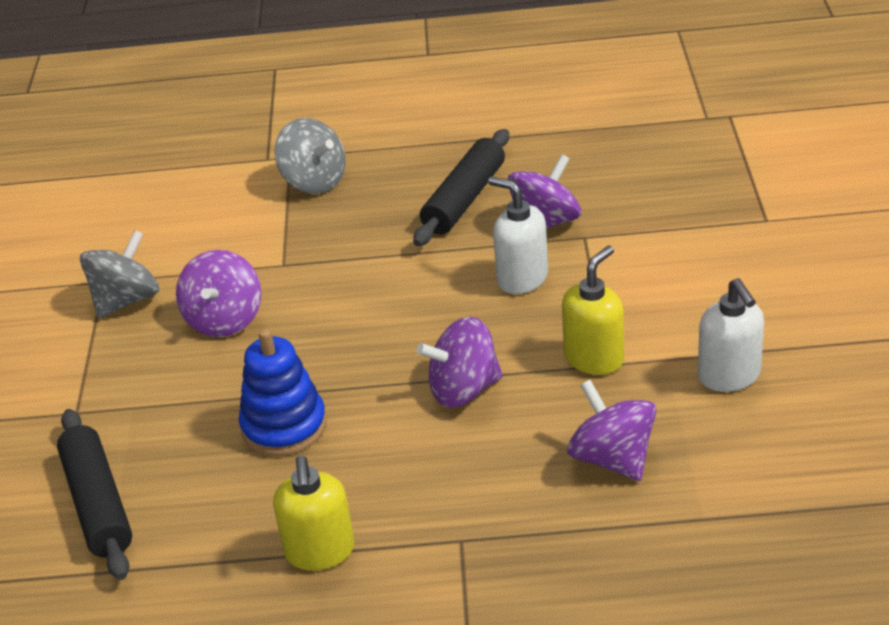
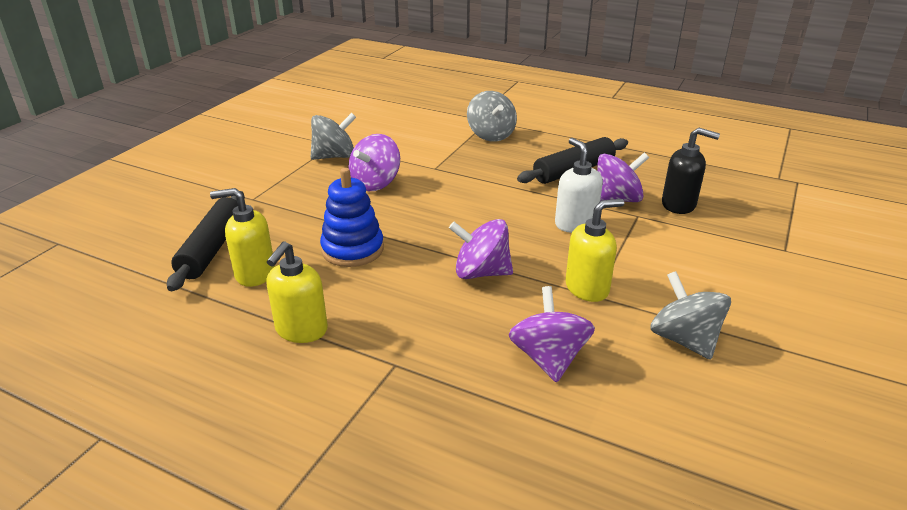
camera: 25 degrees right, 5 degrees down
white soap dispenser [698,278,764,392] -> grey spinning top [650,271,731,360]
none -> yellow soap dispenser [210,188,275,287]
none -> black soap dispenser [662,127,720,214]

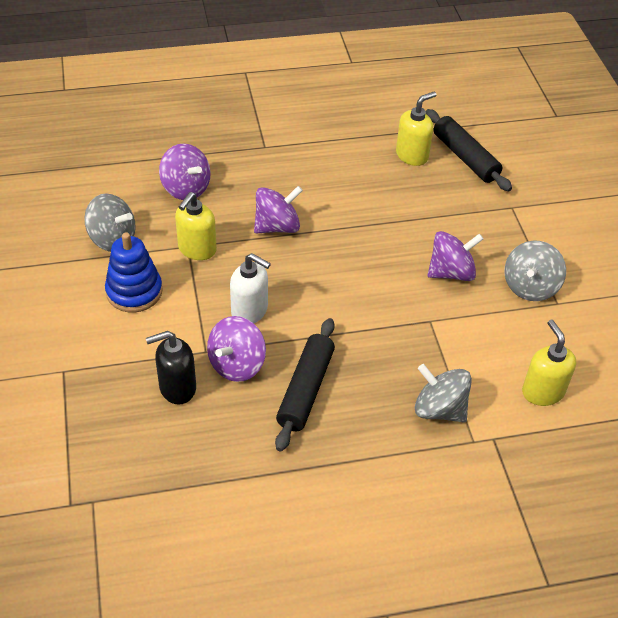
camera: 140 degrees right, 15 degrees up
yellow soap dispenser [266,241,328,343] -> yellow soap dispenser moved to [522,320,576,406]
blue stacking toy [320,168,384,267] -> blue stacking toy moved to [105,232,163,313]
purple spinning top [349,134,400,191] -> purple spinning top turned 75 degrees clockwise [428,231,484,281]

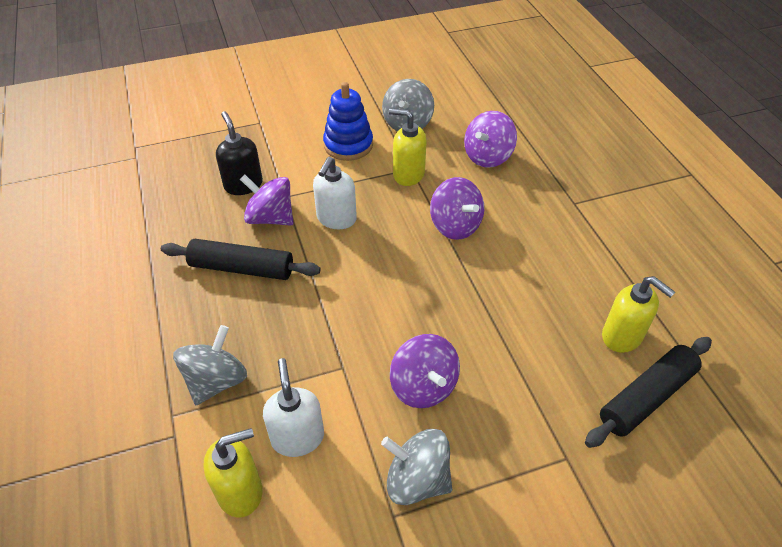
camera: 85 degrees right, 0 degrees up
none -> white soap dispenser [263,358,324,457]

